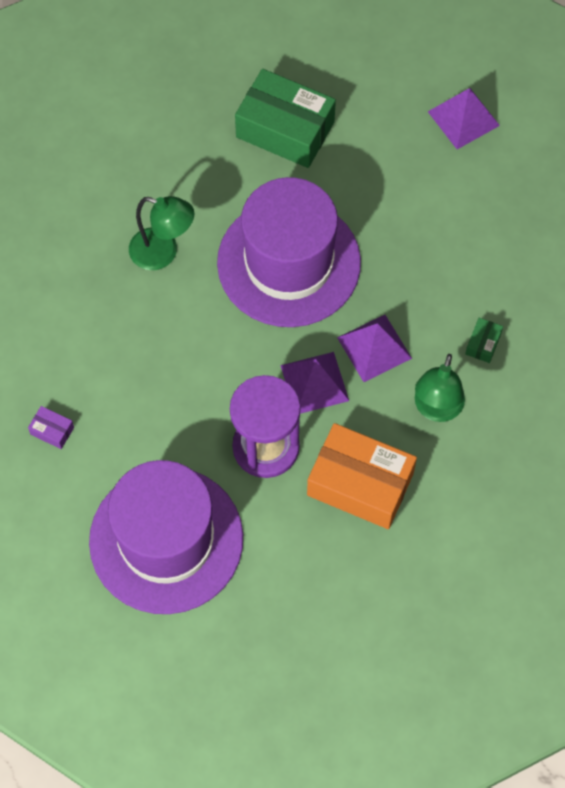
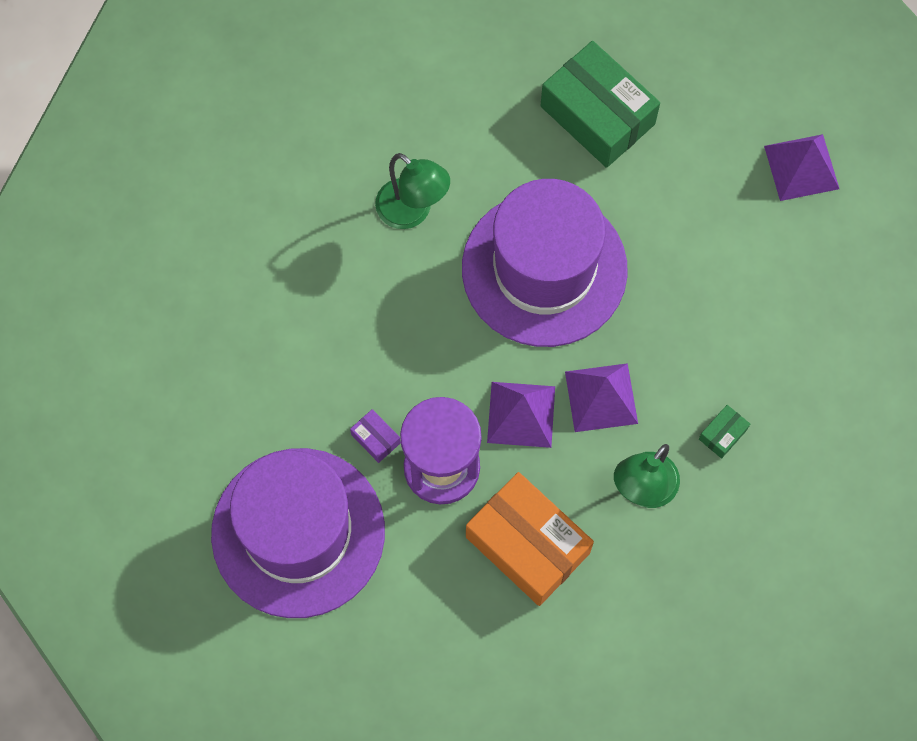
camera: 20 degrees right, 5 degrees up
purple box [28,406,74,449] -> purple box moved to [350,409,401,463]

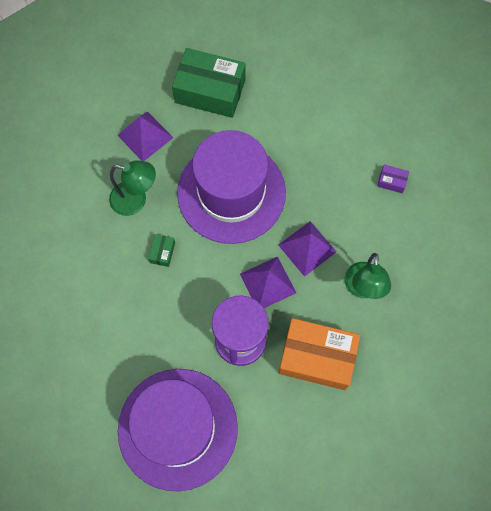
camera: 30 degrees left, 0 degrees up
purple box [350,409,401,463] -> purple box moved to [377,165,409,193]
green box [699,405,750,459] -> green box moved to [148,234,175,267]
purple pyramid [764,134,839,201] -> purple pyramid moved to [117,112,173,161]

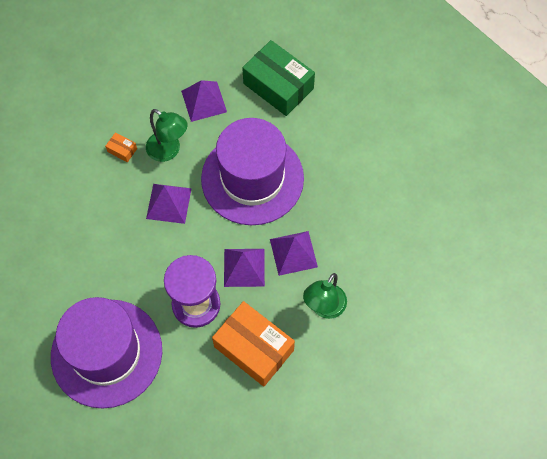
camera: 25 degrees right, 5 degrees down
green box [148,234,175,267] -> purple pyramid [146,184,192,224]
purple box [377,165,409,193] -> none
none -> orange box [105,132,137,162]

